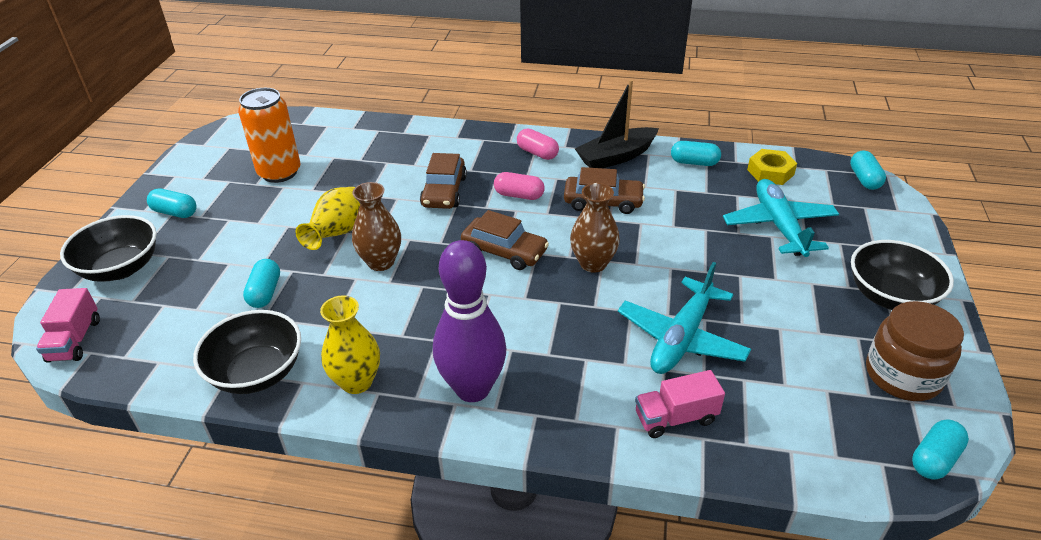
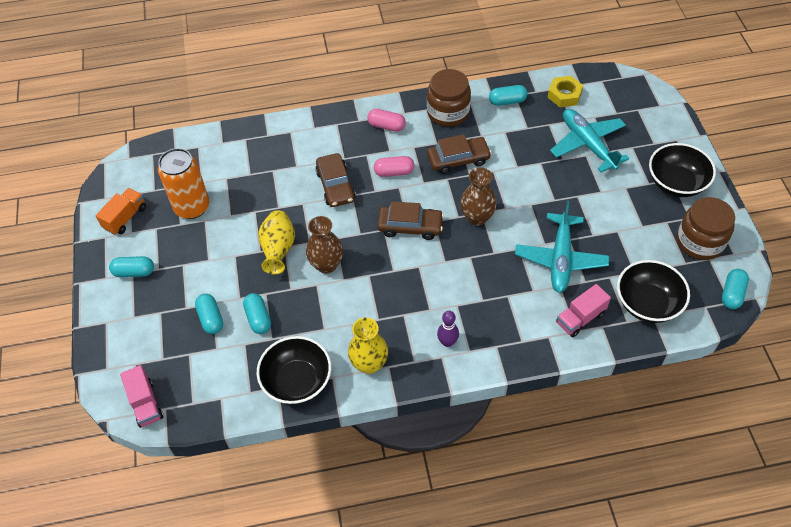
camera: 20 degrees left, 15 degrees up
black bowl [60,215,157,282] -> black bowl moved to [617,260,690,323]
purple bowling pin [433,240,506,402] -> purple bowling pin [437,311,459,347], size x0.45
black boat [575,80,659,168] -> brown jar [427,69,471,127]
turquoise capsule [850,150,886,190] -> turquoise capsule moved to [195,294,223,334]
none -> orange truck [96,188,146,235]

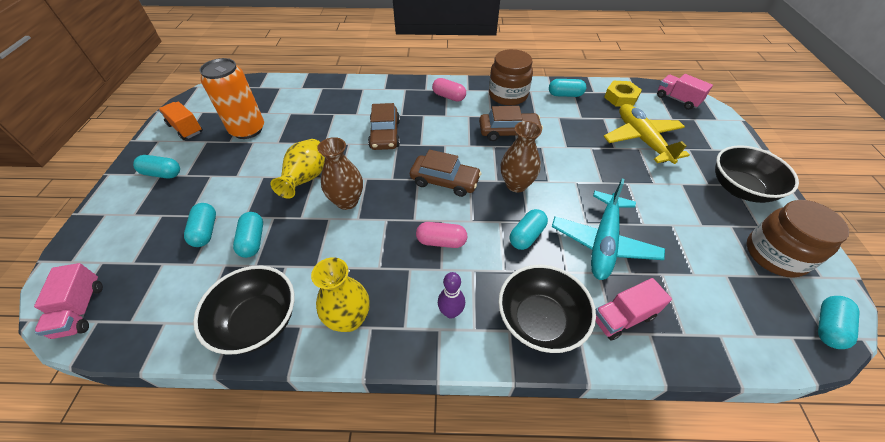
camera: 10 degrees right, 5 degrees down
orange truck [96,188,146,235] -> orange truck turned 90 degrees counterclockwise [159,102,203,140]
pink capsule [374,156,415,177] -> pink capsule moved to [416,222,467,248]
turquoise plane [550,109,630,172] -> yellow plane [603,104,690,164]
black bowl [617,260,690,323] -> black bowl moved to [498,264,596,353]
none -> turquoise capsule [510,209,548,250]
none -> pink truck [657,74,713,110]

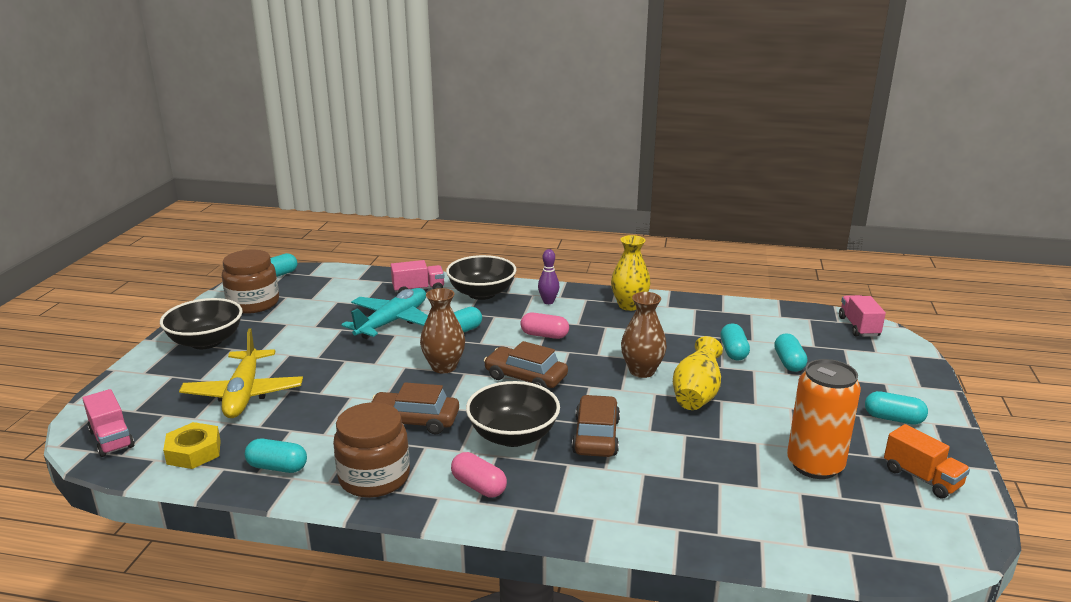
camera: 170 degrees left, 25 degrees down
black bowl [193,266,294,355] -> black bowl moved to [466,381,560,447]

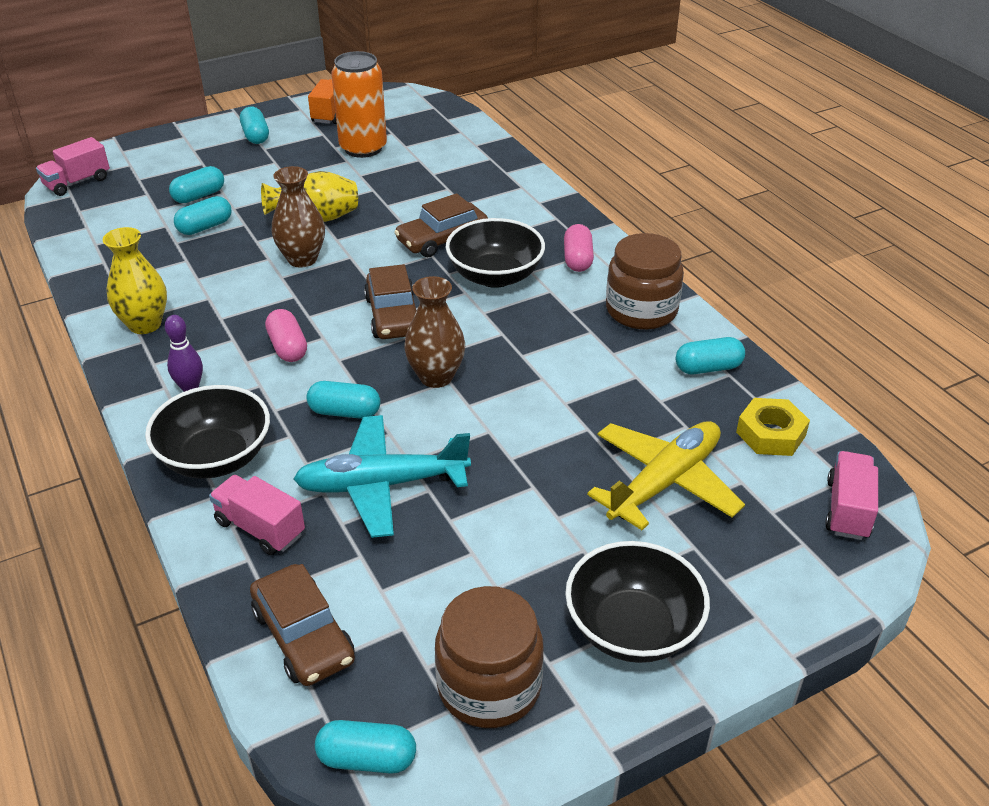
camera: 130 degrees left, 15 degrees up
turquoise capsule [245,439,307,473] -> turquoise capsule turned 75 degrees counterclockwise [676,337,745,374]
brown car [372,382,459,434] -> brown car moved to [250,564,355,686]

